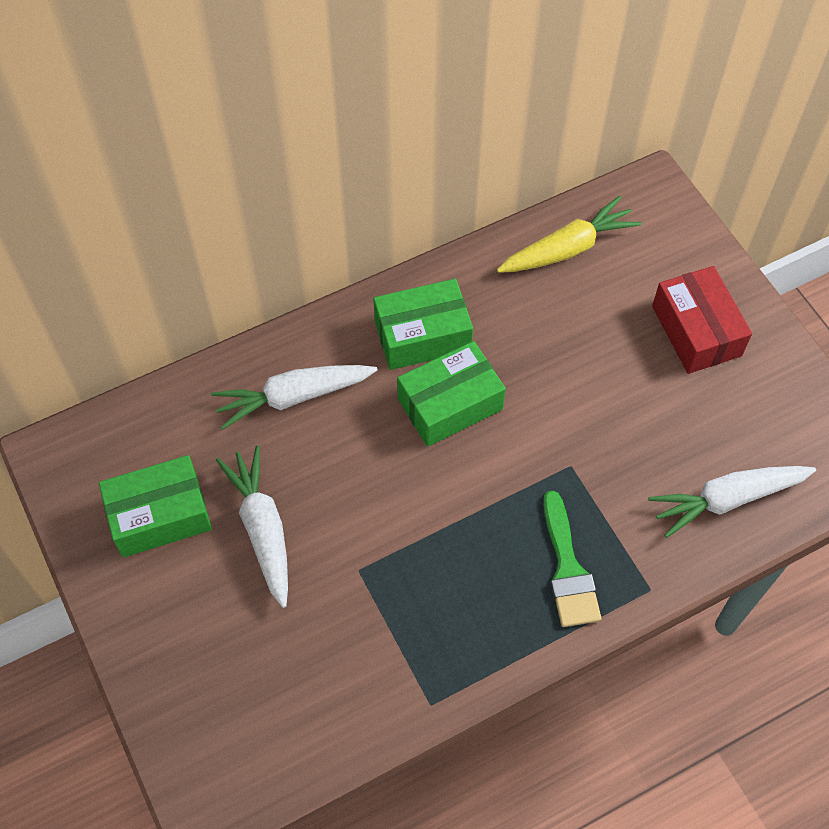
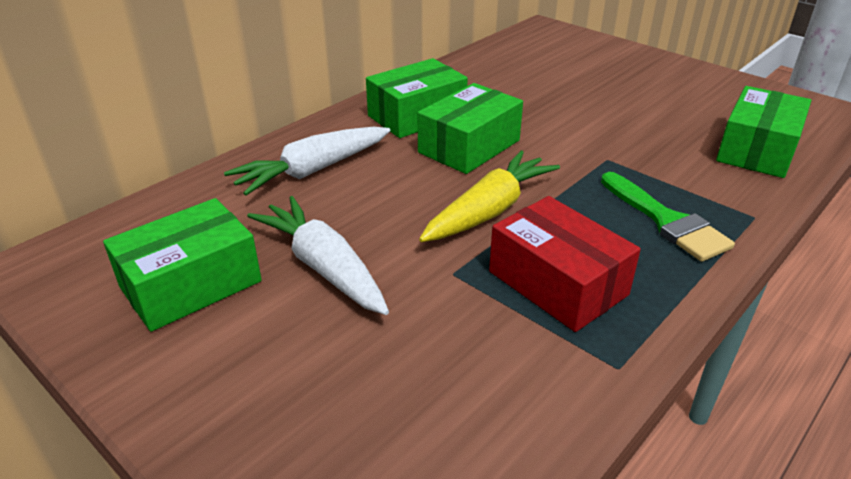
camera: 20 degrees left, 25 degrees down
yellow carrot [497,196,642,273] -> yellow carrot moved to [419,150,560,242]
white carrot [648,466,816,538] -> green box [716,86,811,178]
red box [652,266,752,374] -> red box moved to [489,196,641,332]

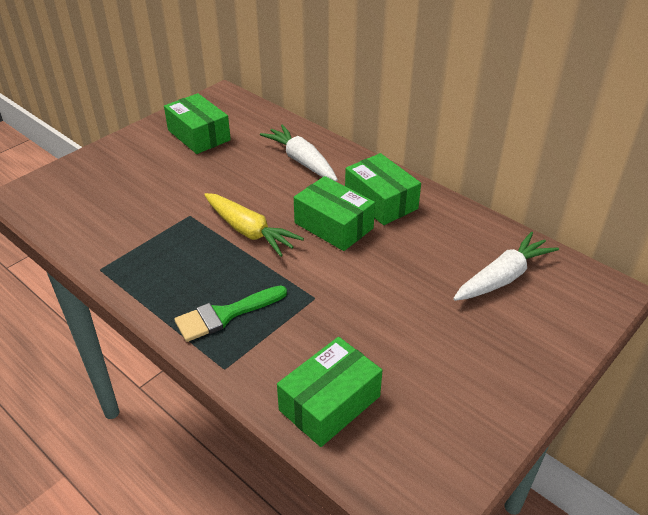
camera: 90 degrees right, 5 degrees up
white carrot [247,196,389,315] -> white carrot moved to [453,231,559,301]
red box [489,196,641,332] -> none
green box [716,86,811,178] -> green box turned 75 degrees counterclockwise [277,337,383,447]

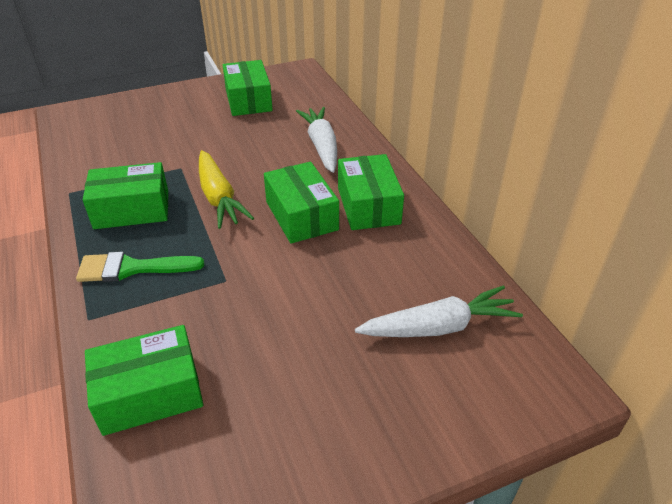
camera: 25 degrees right, 0 degrees up
none -> green box [83,162,168,229]

